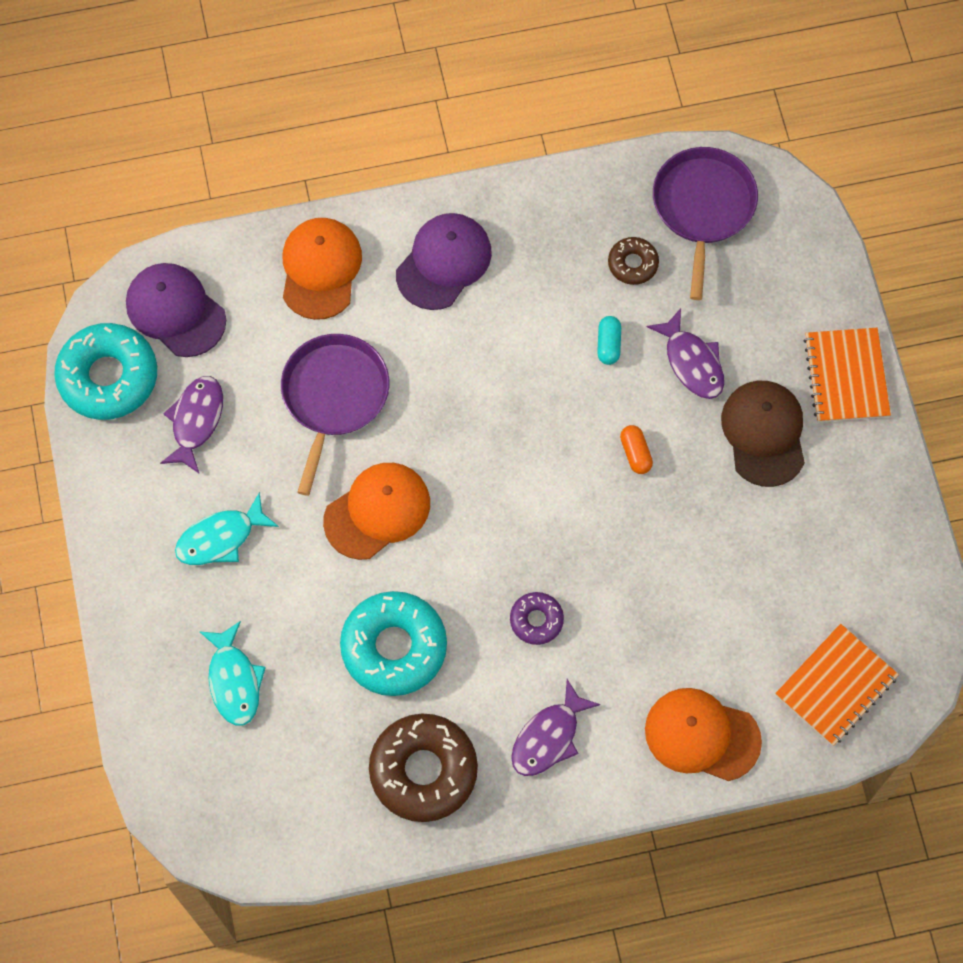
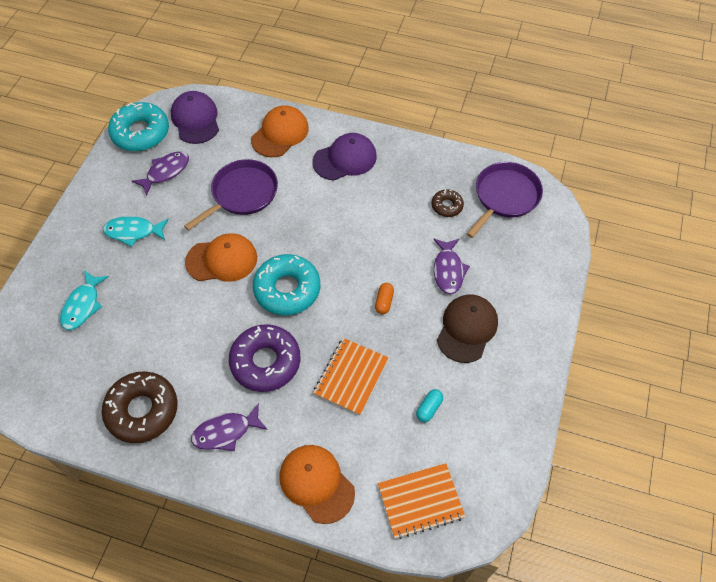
camera: 30 degrees right, 10 degrees down
turquoise donut [340,591,447,696] -> turquoise donut moved to [253,254,320,316]
purple donut [510,592,564,645] -> purple donut [229,324,301,392], size x1.96
turquoise capsule [597,316,621,365] -> turquoise capsule moved to [416,389,443,422]
orange notebook [804,328,891,422] -> orange notebook moved to [313,338,389,415]

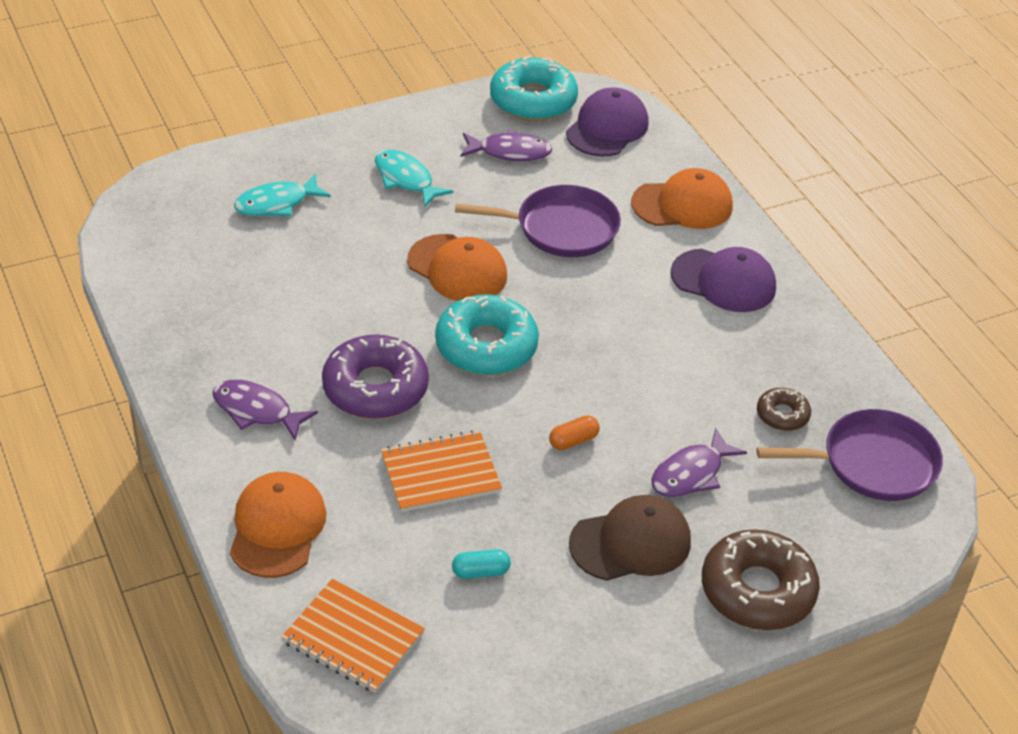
camera: 45 degrees right, 15 degrees down
brown donut [102,371,178,443] -> brown donut moved to [702,529,820,630]

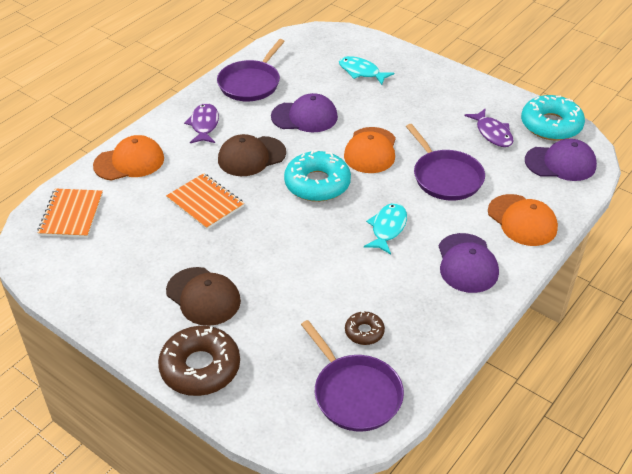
camera: 65 degrees right, 0 degrees up
purple donut [322,334,429,419] -> brown cap [218,134,286,176]
turquoise fish [375,150,453,208] -> turquoise fish moved to [364,203,407,255]
turquoise capsule [452,549,511,579] -> none
orange capsule [549,416,600,450] -> none
purple fish [651,428,747,497] -> none
none -> purple pan [217,39,285,101]
none -> purple cap [271,93,338,132]

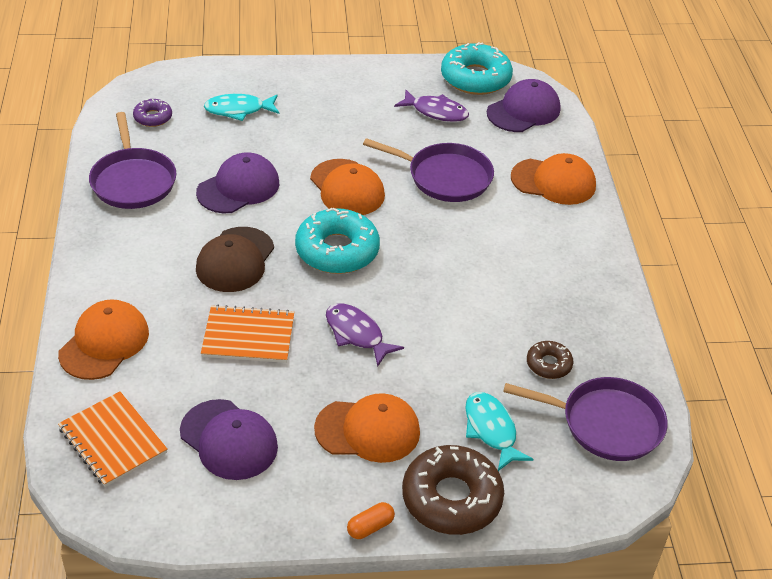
camera: 45 degrees left, 0 degrees up
brown cap [166,267,241,326] -> orange cap [314,393,420,463]
purple fish [184,103,219,143] -> purple fish moved to [326,304,404,367]
turquoise fish [364,203,407,255] -> turquoise fish moved to [465,392,533,471]
purple cap [439,233,499,293] -> purple cap moved to [180,399,278,480]
none -> purple donut [133,99,172,127]
none -> orange capsule [347,502,395,539]

